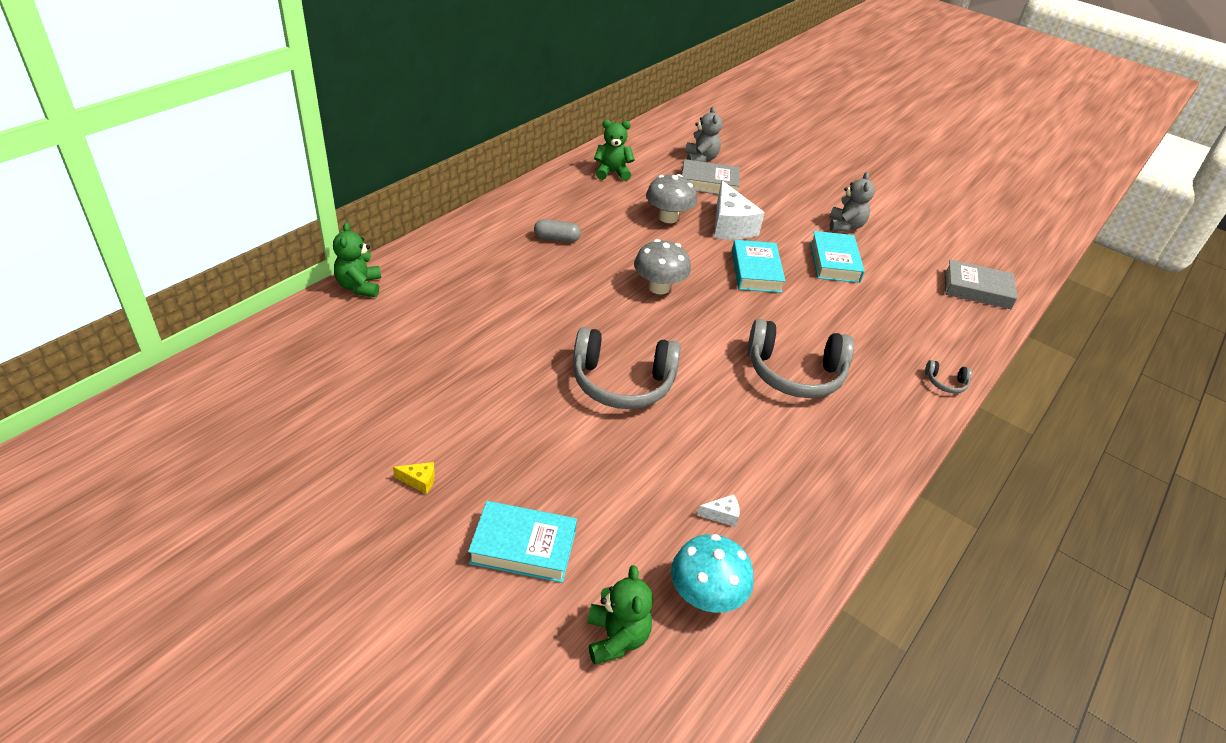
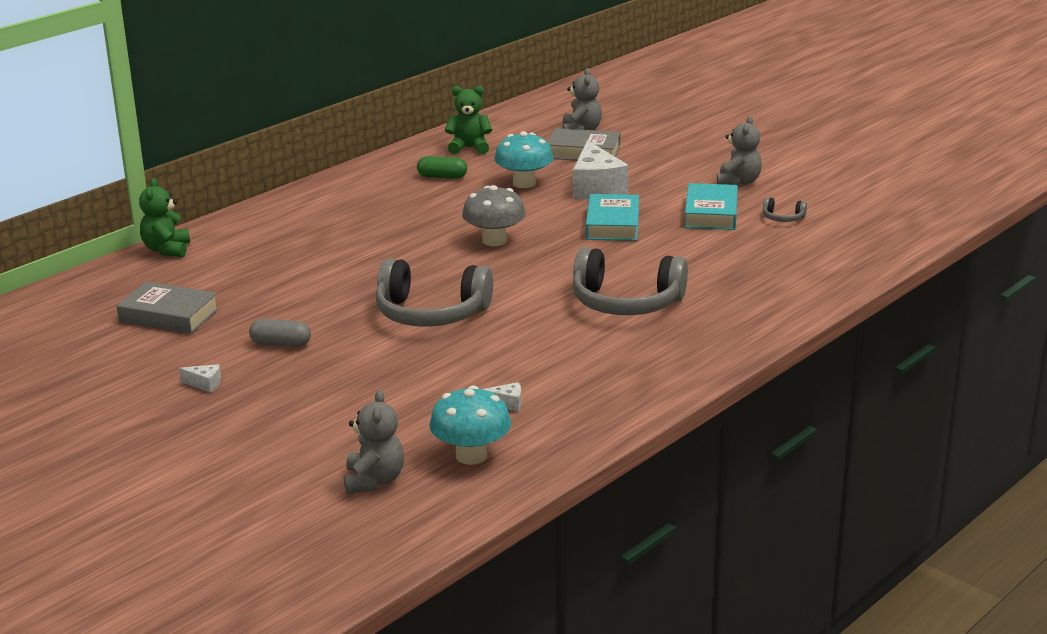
camera: 10 degrees right, 15 degrees down
yellow cheese [393,462,435,494] -> white cheese [179,364,221,393]
turquoise book [468,501,577,583] -> none
grey capsule [534,219,581,242] -> grey capsule moved to [249,319,311,347]
green teddy bear [587,565,653,665] -> grey teddy bear [344,390,404,494]
grey mushroom [646,174,697,223] -> turquoise mushroom [494,131,553,188]
grey headphones [925,360,972,393] -> grey headphones moved to [763,197,807,222]
grey book [945,260,1018,309] -> grey book moved to [116,281,219,334]
none -> green capsule [417,156,467,179]

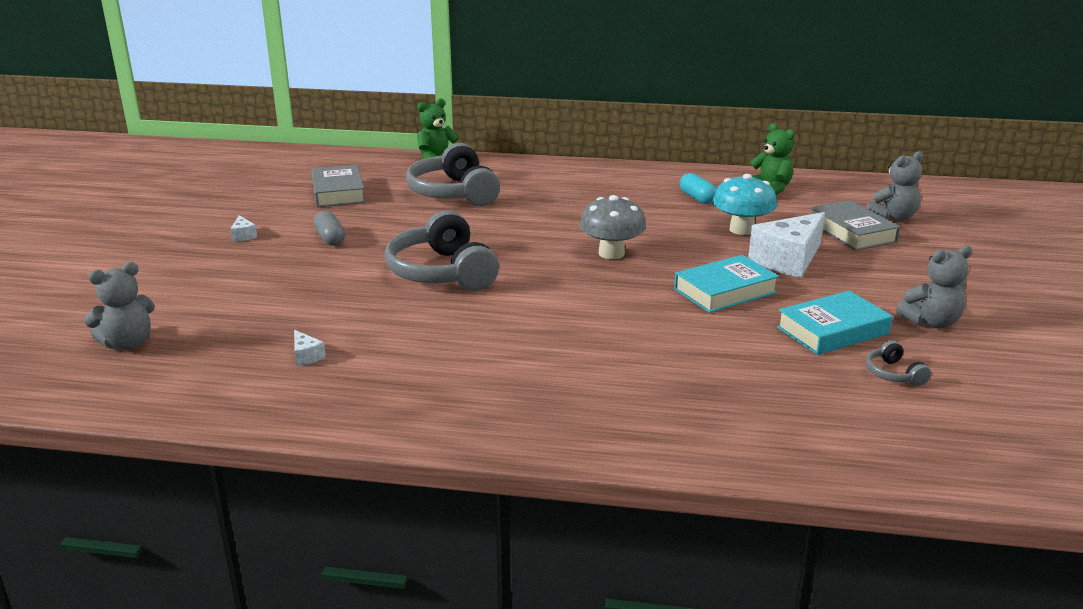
camera: 55 degrees right, 0 degrees up
green capsule [417,156,467,179] -> turquoise capsule [680,173,717,204]
turquoise mushroom [430,385,511,465] -> none
grey headphones [572,247,688,315] -> grey headphones moved to [406,143,500,206]

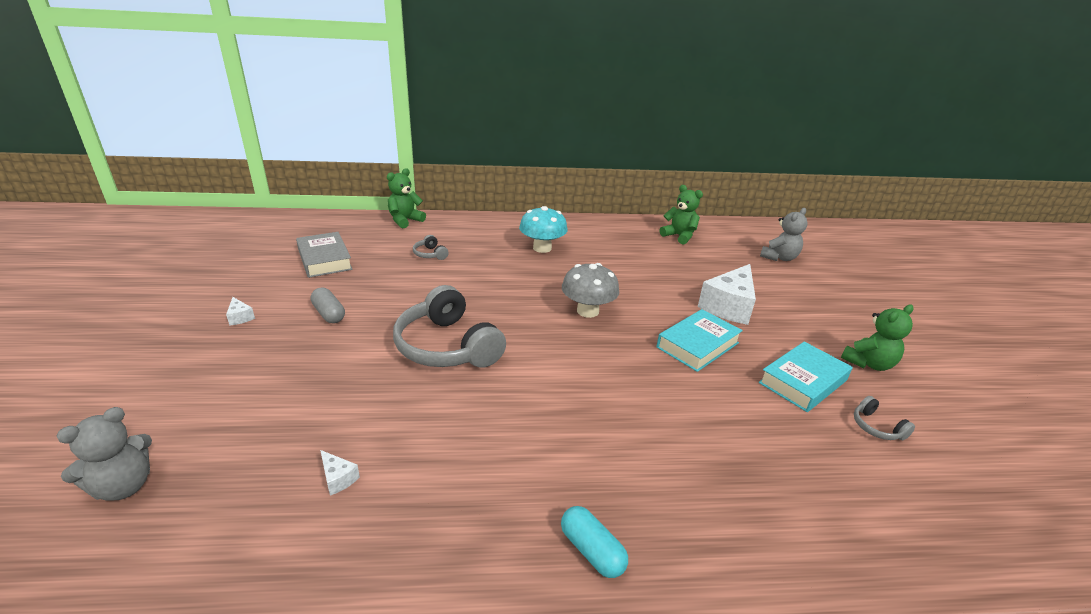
camera: 15 degrees left, 5 degrees up
grey headphones [406,143,500,206] -> grey headphones [413,235,449,260], size x0.42
turquoise capsule [680,173,717,204] -> turquoise capsule moved to [561,506,628,578]
turquoise mushroom [713,174,777,235] -> turquoise mushroom moved to [519,206,568,253]
grey book [810,200,900,251] -> none
grey teddy bear [896,245,972,328] -> green teddy bear [841,304,913,371]

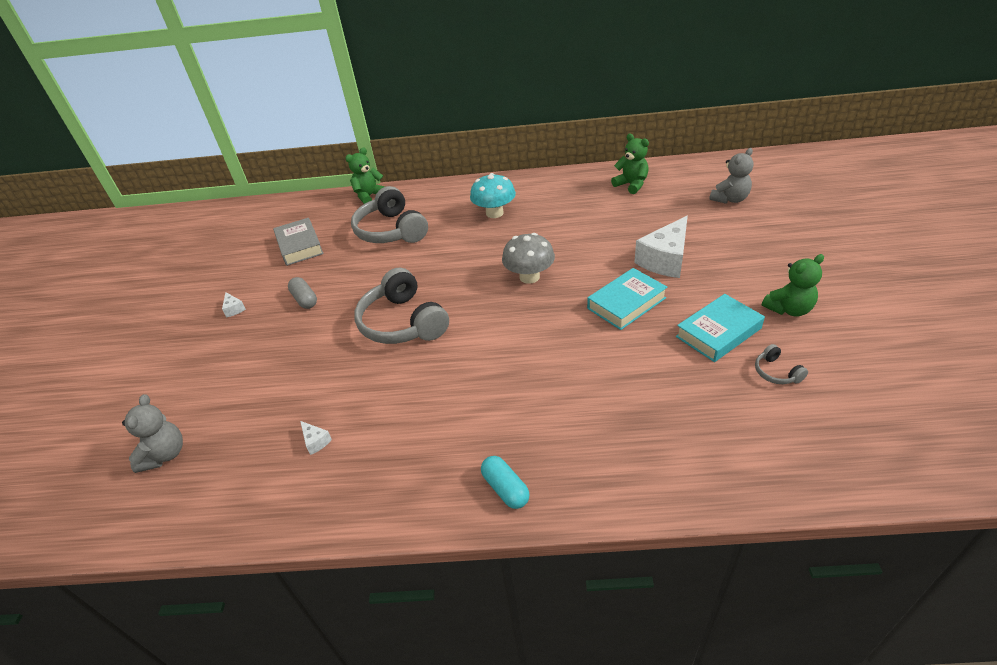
camera: 10 degrees right, 10 degrees up
grey teddy bear [57,407,152,501] -> grey teddy bear turned 45 degrees counterclockwise [122,394,183,473]
grey headphones [413,235,449,260] -> grey headphones [351,186,428,243], size x2.36

